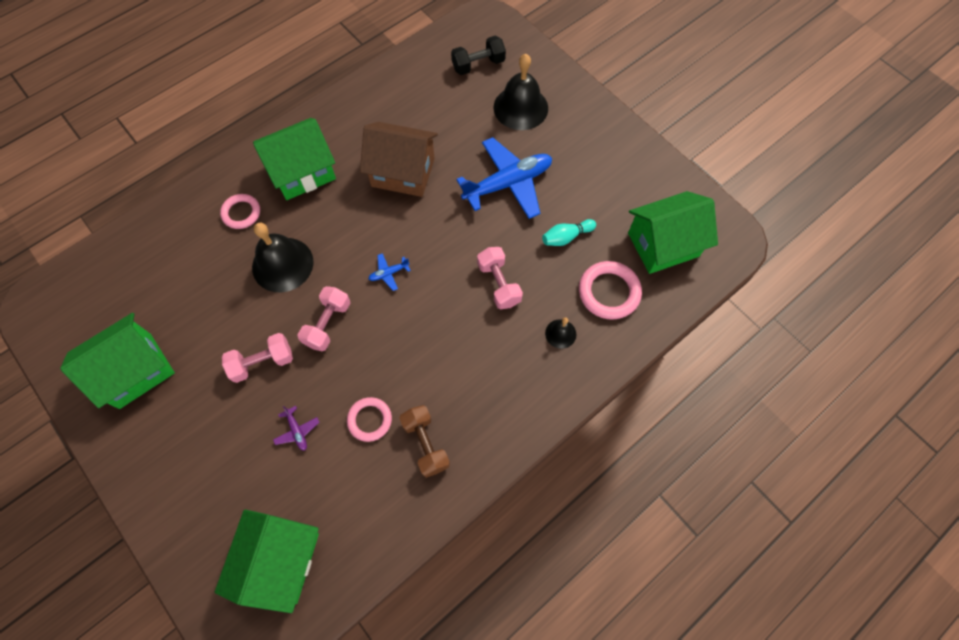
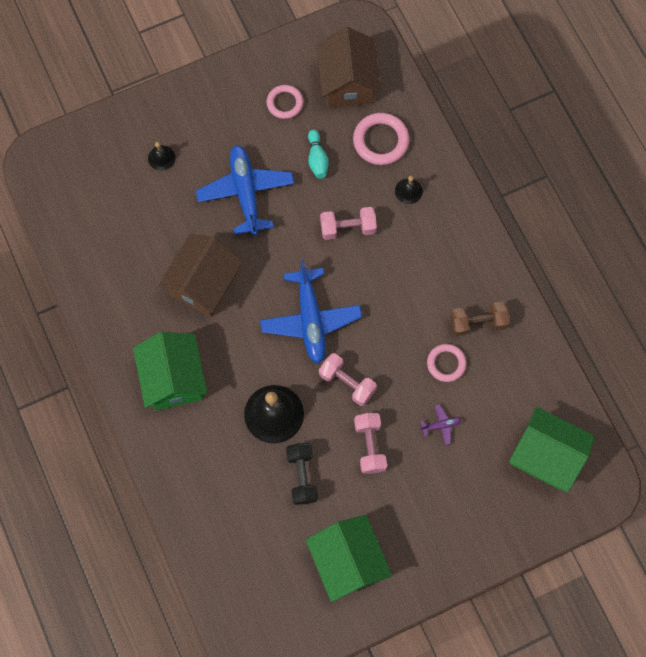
camera: 75 degrees left, 5 degrees up
pink ring [220,194,260,229] -> pink ring moved to [267,85,303,119]
blue plane [368,253,411,291] -> blue plane [260,260,362,364], size x2.46
black dumbbell [451,36,506,75] -> black dumbbell moved to [286,443,318,505]
black bell [494,54,548,130] -> black bell [148,142,175,171], size x0.49
green house [628,191,718,274] -> brown house [317,27,381,108]

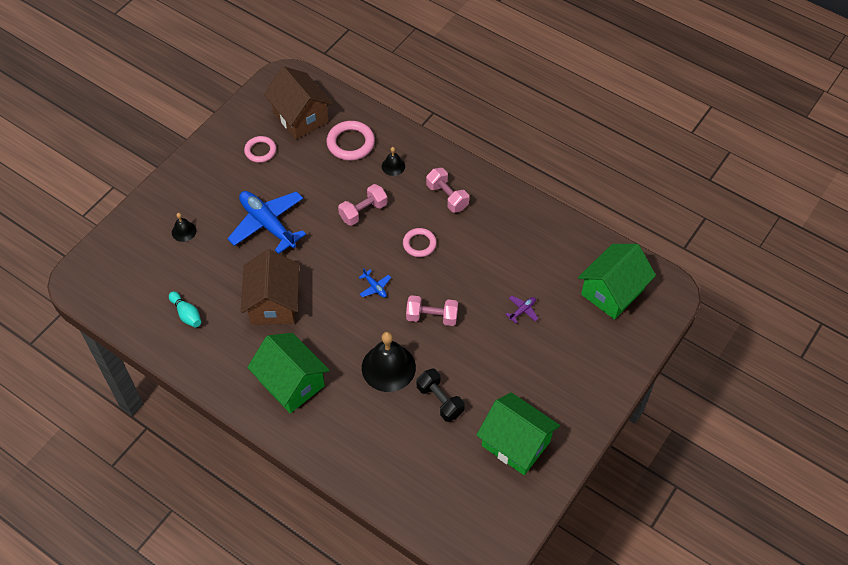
camera: 30 degrees left, 15 degrees down
blue plane [260,260,362,364] -> blue plane [359,268,391,297], size x0.41
turquoise bowling pin [308,130,329,179] -> turquoise bowling pin moved to [169,291,201,327]
pink dumbbell [354,413,387,474] -> pink dumbbell moved to [426,168,469,212]
pink ring [427,344,466,382] -> pink ring moved to [403,228,437,257]
brown dumbbell [450,301,510,336] -> none
green house [509,407,595,492] -> green house turned 45 degrees counterclockwise [578,244,656,319]

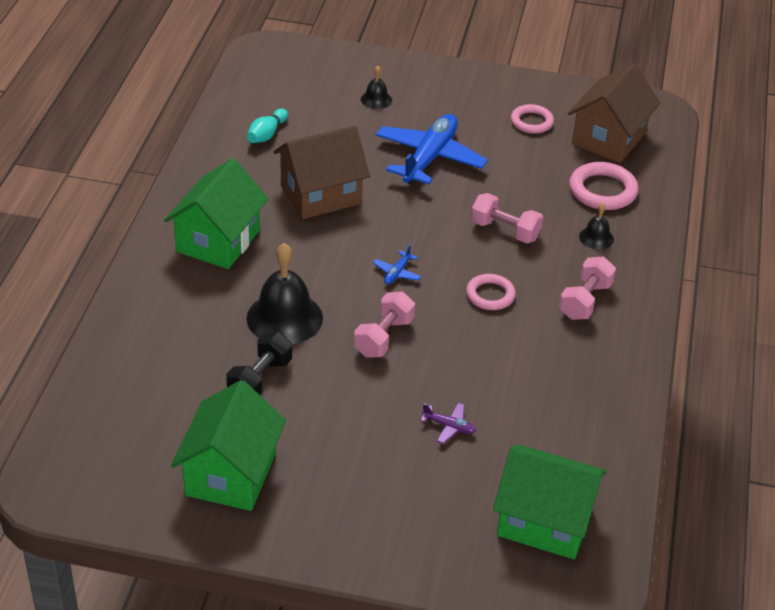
camera: 65 degrees right, 15 degrees down
pink dumbbell [406,295,458,326] -> pink dumbbell turned 45 degrees clockwise [354,292,415,358]

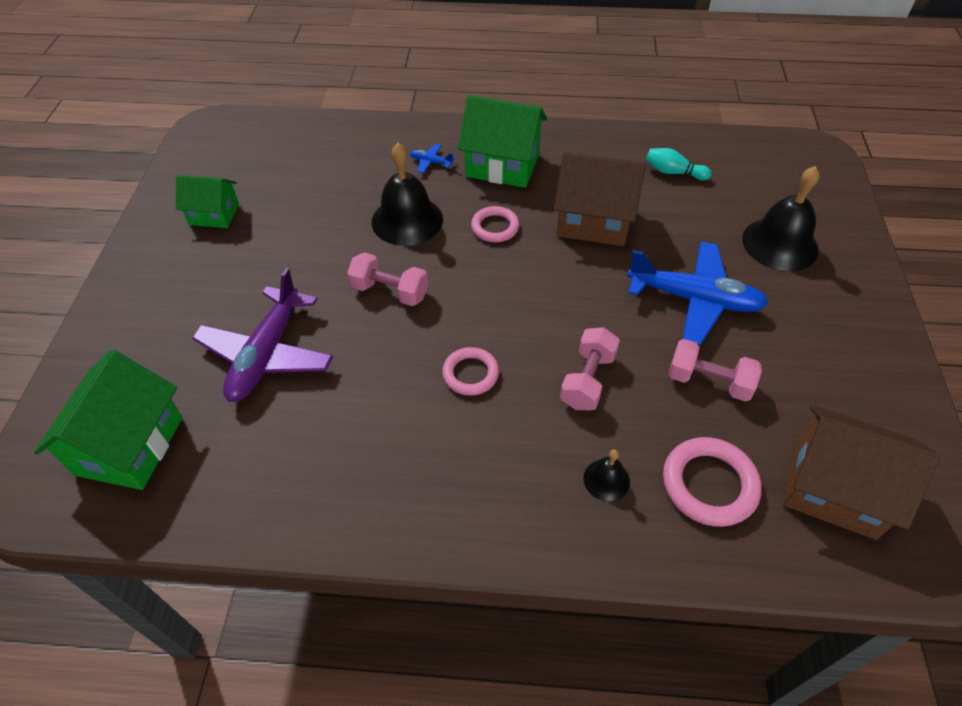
camera: 85 degrees right, 10 degrees up
green house [171,380,286,511] -> green house [176,175,239,228], size x0.61
black dumbbell [226,332,292,395] -> none
brown house [273,125,370,219] -> brown house turned 45 degrees counterclockwise [554,152,646,246]
black bell [361,66,392,109] -> black bell [742,166,820,271], size x2.04
blue plane [373,245,421,284] -> blue plane moved to [410,144,455,174]
purple plane [420,403,476,444] -> purple plane [192,268,333,402], size x2.46
pink ring [511,104,554,134] -> pink ring moved to [471,206,519,242]
pink dumbbell [559,257,616,320] -> pink dumbbell moved to [668,339,762,402]

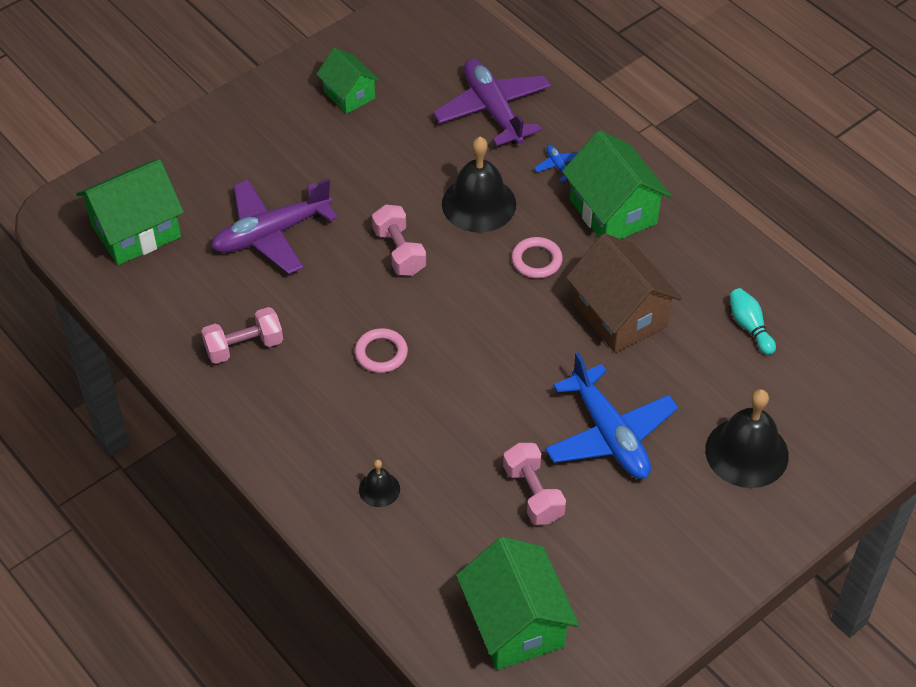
camera: 45 degrees right, 0 degrees up
pink dumbbell [560,327,620,410] -> pink dumbbell moved to [201,307,283,364]
pink ring [663,437,762,527] -> none
brown house [783,405,940,540] -> green house [456,537,579,670]
none -> purple plane [433,58,551,146]

